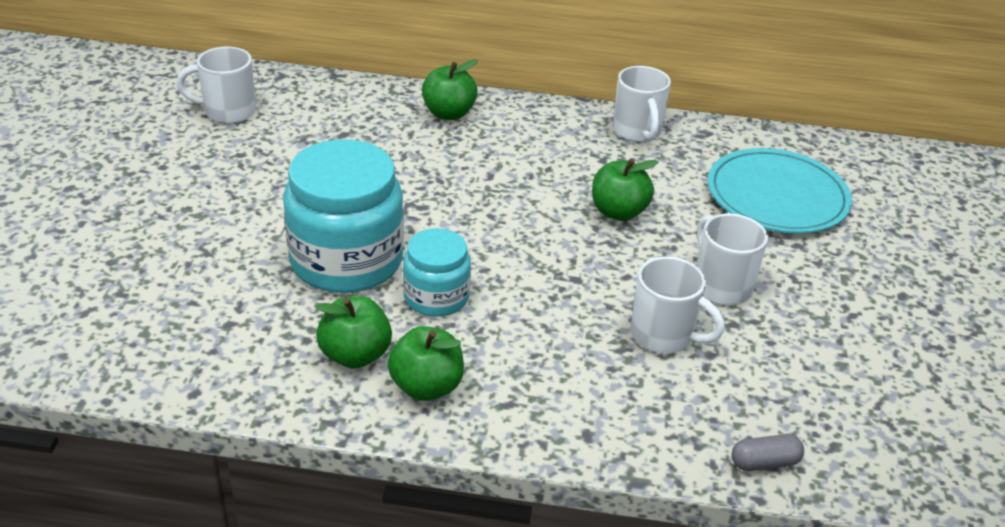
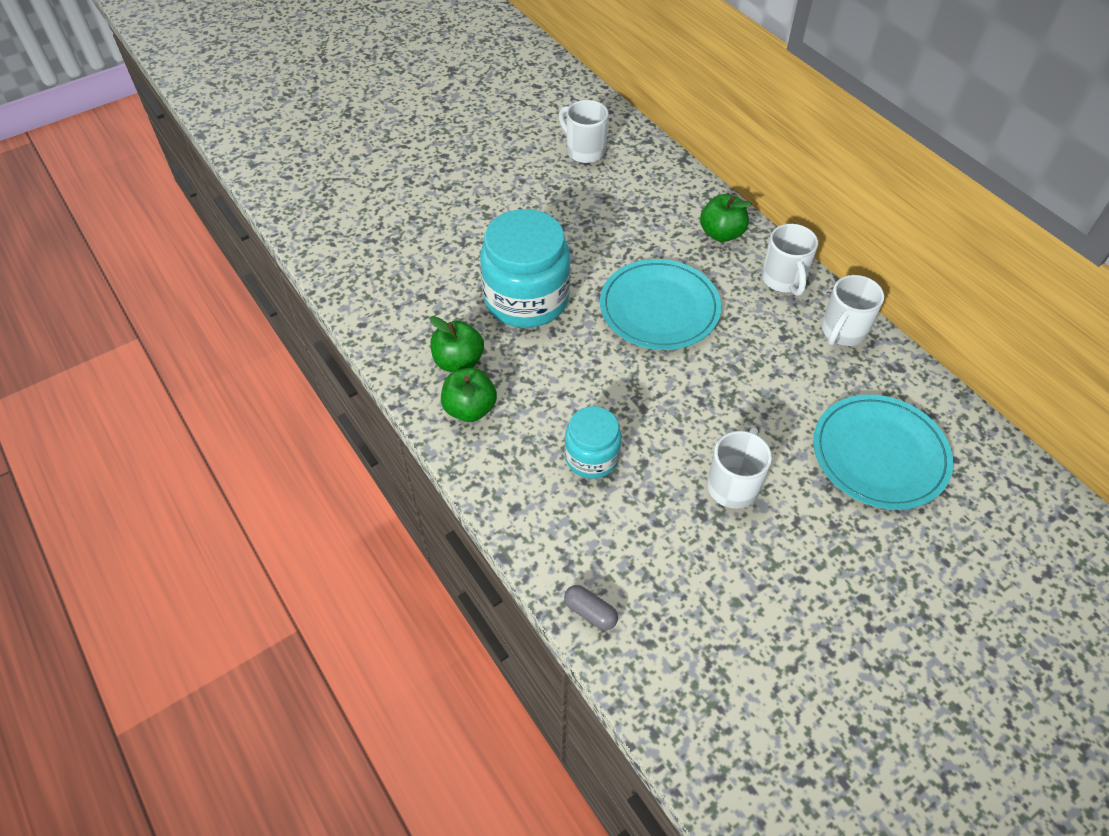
camera: 50 degrees right, 15 degrees up
turquoise jar [403,228,471,317] -> turquoise jar moved to [564,406,621,479]
green apple [592,159,659,221] -> none
white mug [630,256,725,353] -> white mug moved to [762,224,818,296]
none -> turquoise plate [600,259,721,350]

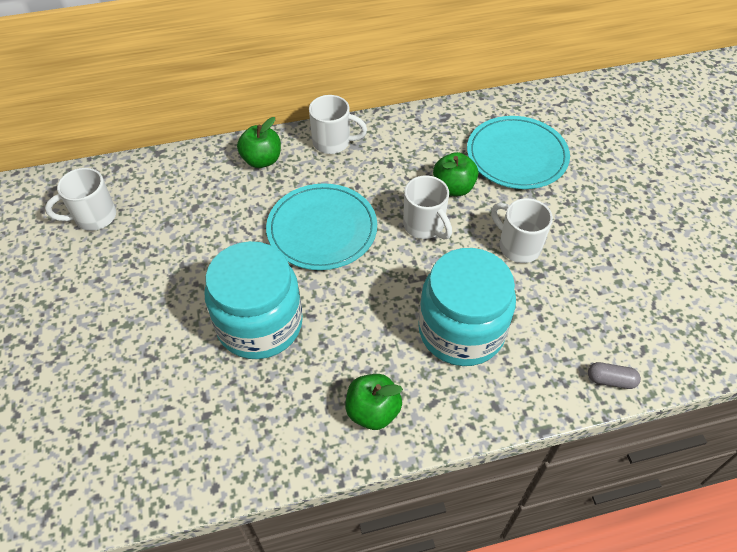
camera: 70 degrees left, 0 degrees up
green apple [429,316,484,372] -> green apple moved to [433,152,478,196]
turquoise jar [564,406,621,479] -> turquoise jar [418,248,516,366], size x1.77
grey capsule [564,585,618,630] -> grey capsule turned 45 degrees clockwise [588,362,641,389]
white mug [822,275,884,346] -> white mug moved to [403,175,452,240]

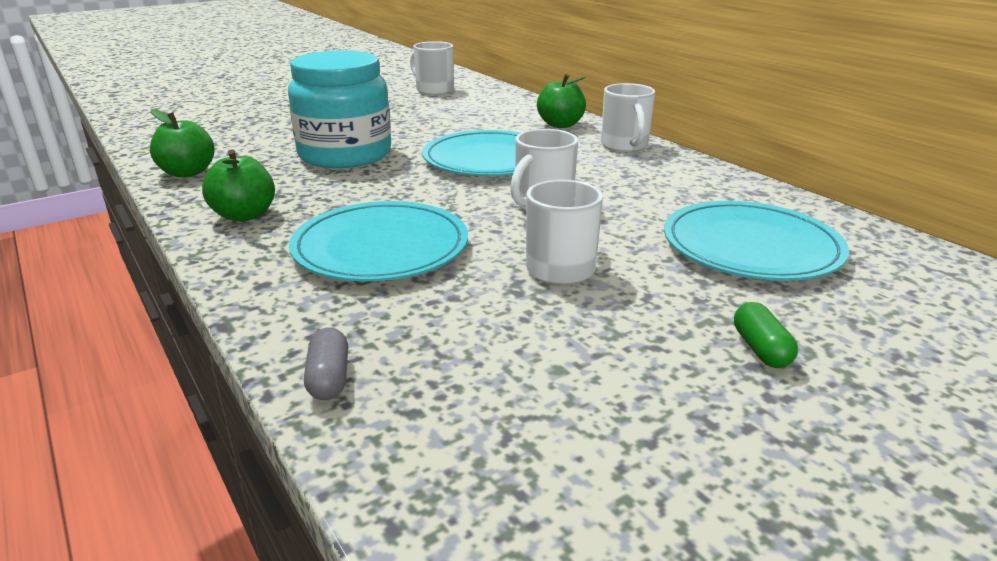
camera: 70 degrees right, 25 degrees down
turquoise jar [418,248,516,366] -> turquoise plate [289,201,468,281]
green apple [433,152,478,196] -> green apple moved to [150,109,215,177]
none -> green capsule [734,302,798,368]

